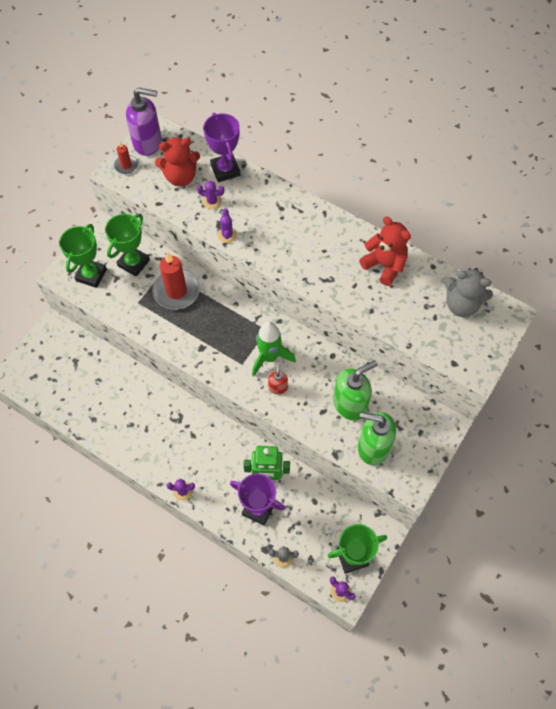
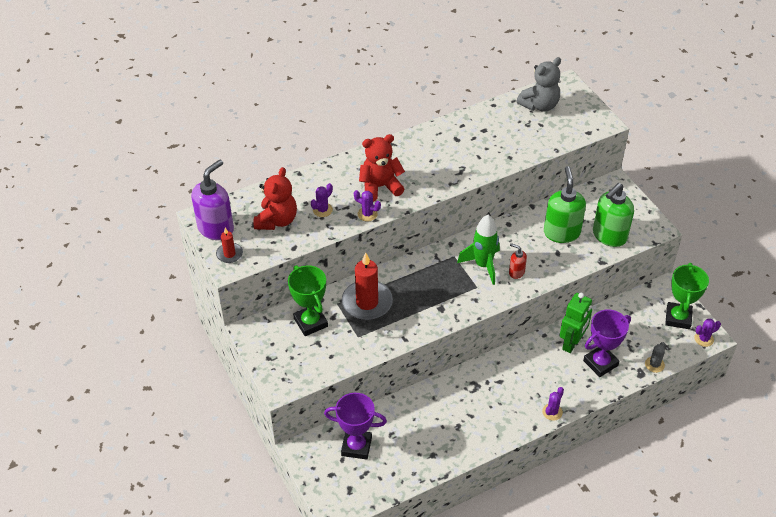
camera: 60 degrees left, 15 degrees down
green trophy [59,224,107,288] -> none
purple trophy [203,113,241,182] -> purple trophy moved to [324,393,387,460]
red teddy bear [359,217,411,286] -> red teddy bear moved to [359,134,405,202]

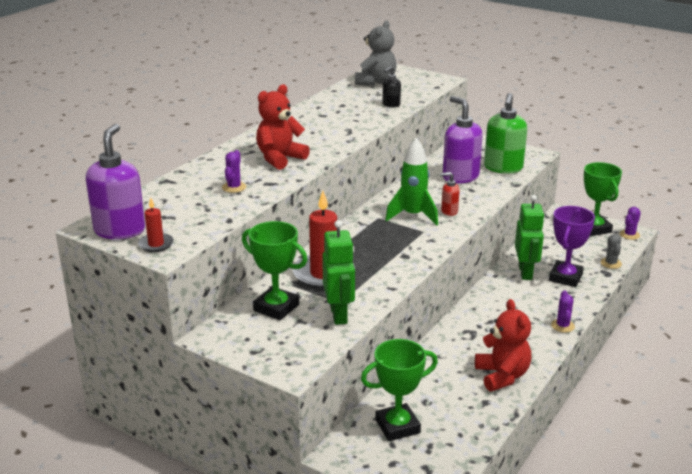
camera: 30 degrees left, 20 degrees down
red teddy bear [254,167,297,230] -> red teddy bear moved to [475,299,531,391]
purple trophy [324,393,387,460] -> green trophy [361,339,438,441]
purple cactus [354,190,381,221] -> none
green soap dispenser [544,166,586,243] -> purple soap dispenser [443,96,483,184]
none -> green robot [322,220,355,325]
none -> black soap dispenser [382,66,401,108]

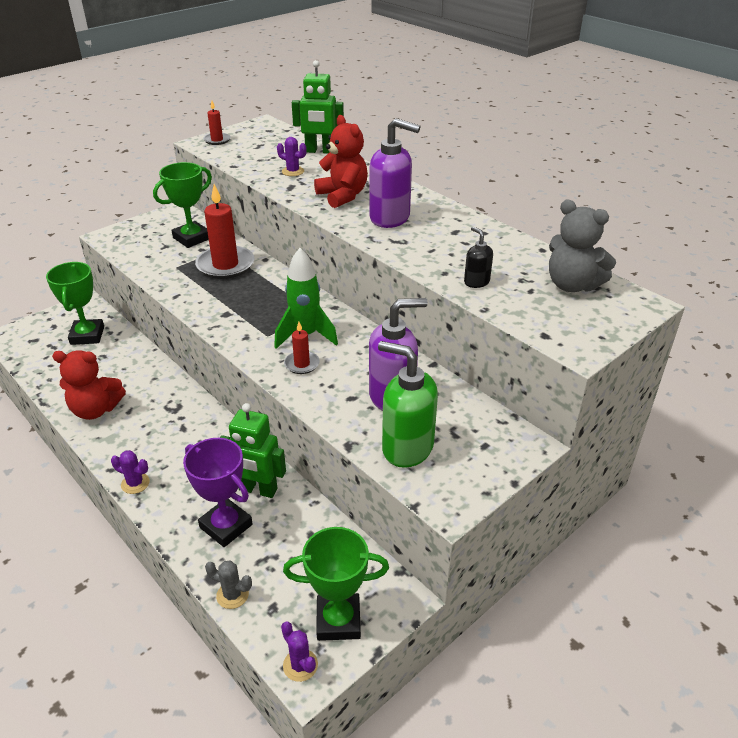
camera: 105 degrees right, 10 degrees up
purple soap dispenser [86,124,145,239] -> purple soap dispenser moved to [369,118,420,228]
green robot [322,220,355,325] -> green robot moved to [292,60,344,154]
red soap dispenser [440,172,460,216] -> red candle [284,322,320,374]

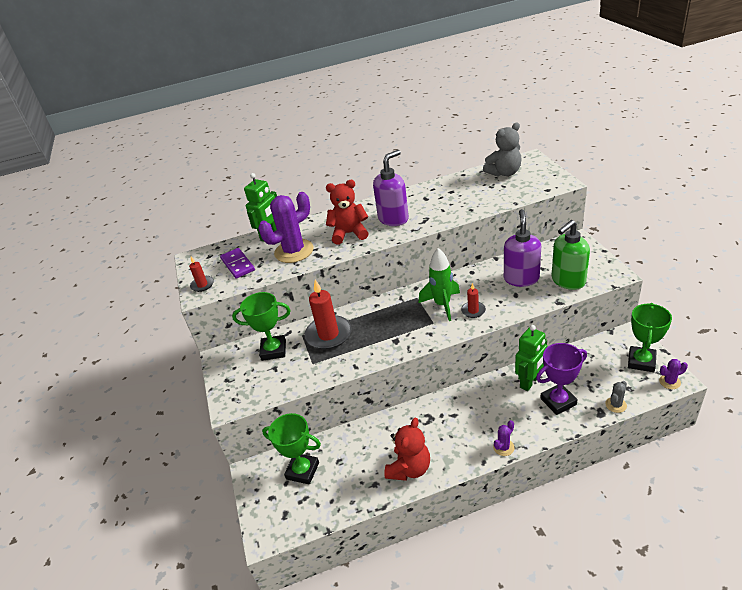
camera: 60 degrees left, 0 degrees up
green trophy [153,162,212,248] -> green trophy turned 75 degrees counterclockwise [232,292,291,361]
purple cactus [277,137,306,176] -> purple cactus [258,192,314,263], size x2.23
black soap dispenser [464,226,493,288] -> none
none -> purple domino [220,248,255,278]

